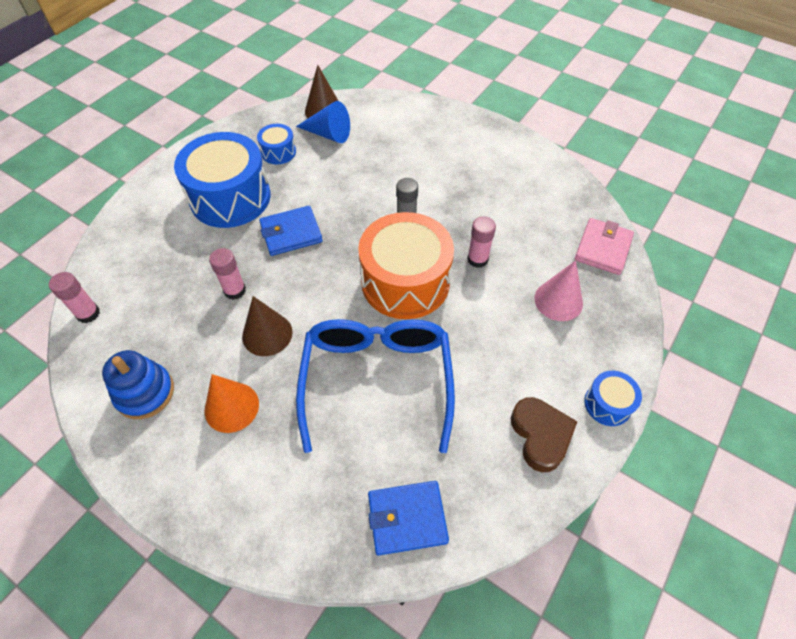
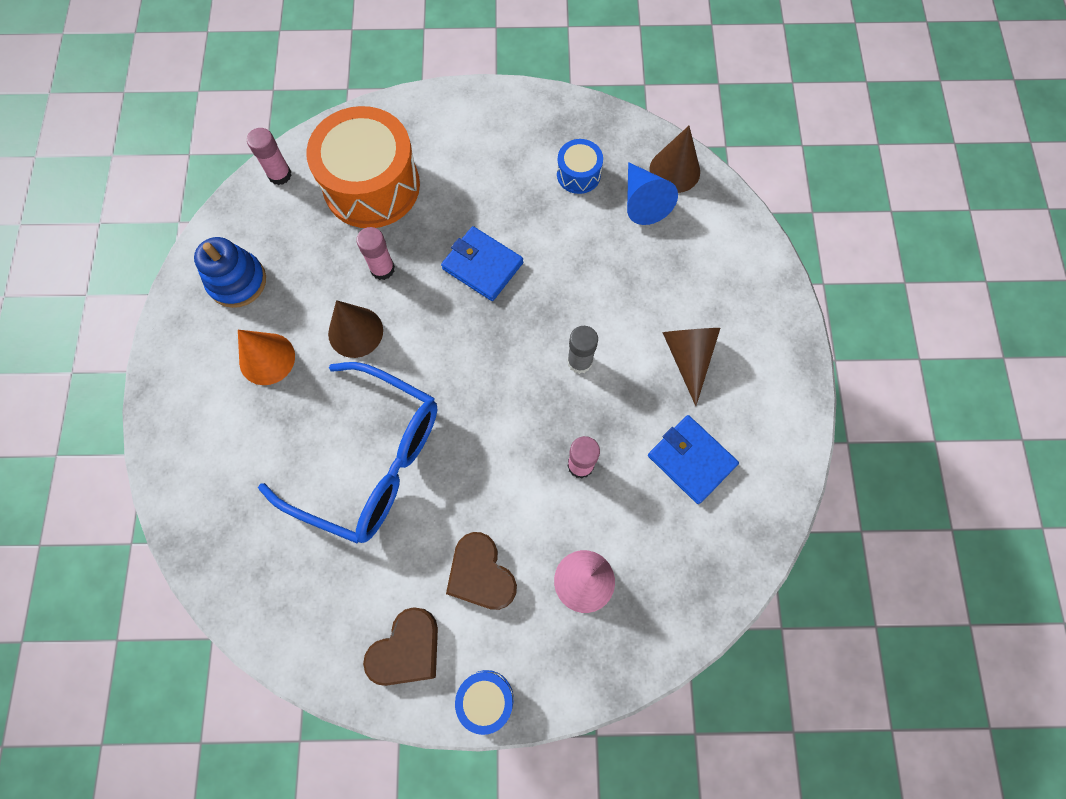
camera: 55 degrees right, 15 degrees up
blue drum [174,132,271,228] -> none
blue glasses [296,319,455,453] -> blue glasses turned 60 degrees clockwise [258,362,437,543]
orange drum [358,212,454,319] -> orange drum moved to [306,106,420,228]
blue wallet [368,481,449,556] -> blue wallet moved to [648,415,739,504]
pink wallet [575,218,634,275] -> none
none -> brown heart [446,532,517,610]
none -> brown cone [662,328,720,406]

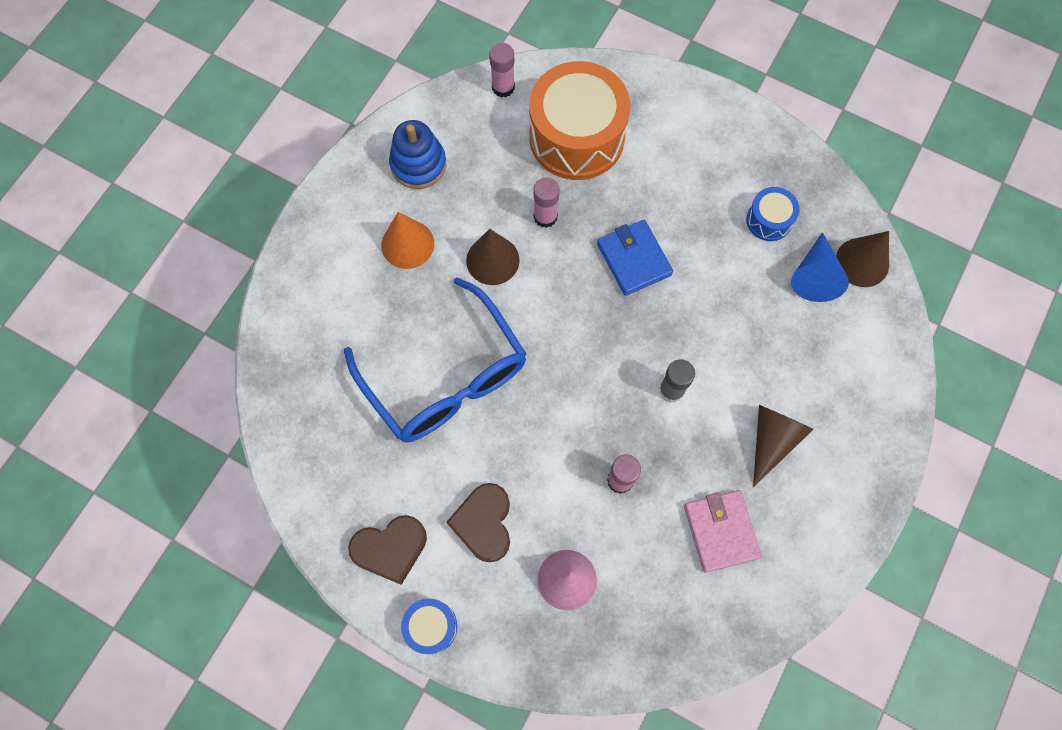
camera: 30 degrees right, 0 degrees up
blue wallet [648,415,739,504] -> pink wallet [684,490,762,573]

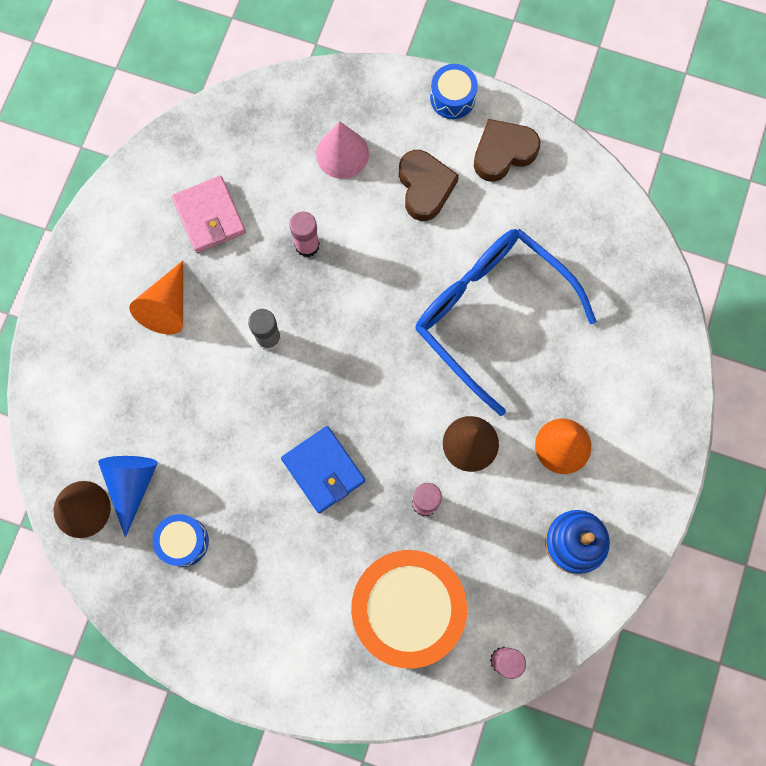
camera: 170 degrees right, 5 degrees up
brown cone [753,405,814,487] -> orange cone [129,261,183,334]

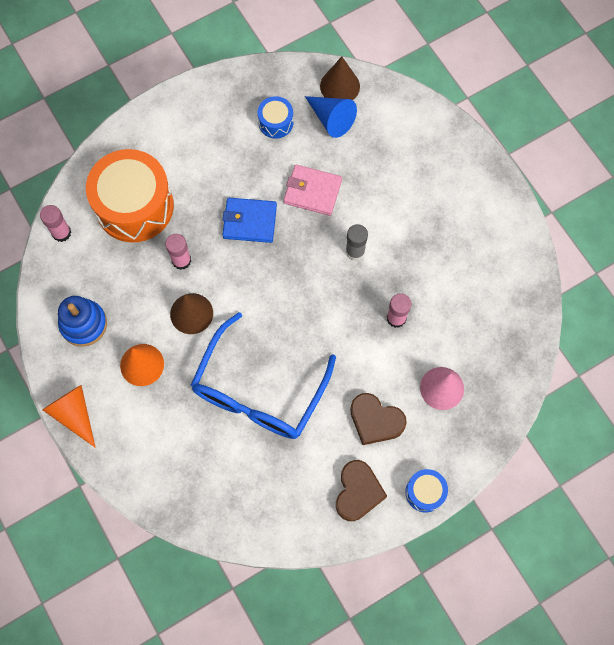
camera: 130 degrees right, 5 degrees down
orange cone [129,261,183,334] -> orange cone moved to [43,385,96,448]
pink wallet [172,176,246,253] -> pink wallet moved to [284,165,342,216]
blue glasses [416,229,597,416] -> blue glasses turned 120 degrees clockwise [191,312,336,439]

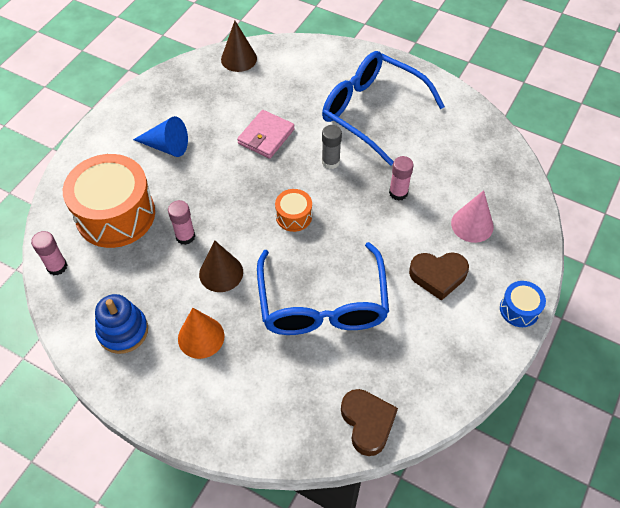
camera: 30 degrees left, 15 degrees down
orange cone [43,385,96,448] -> none
blue wallet [223,198,277,243] -> none
blue drum [258,96,293,139] -> none
pink wallet [284,165,342,216] -> pink wallet turned 45 degrees counterclockwise [237,110,295,159]
blue cone [305,96,357,138] -> blue cone moved to [133,116,188,157]
brown heart [336,460,387,521] -> brown heart moved to [341,389,398,456]
none -> orange drum [275,189,312,232]
none -> blue glasses [322,51,445,166]

